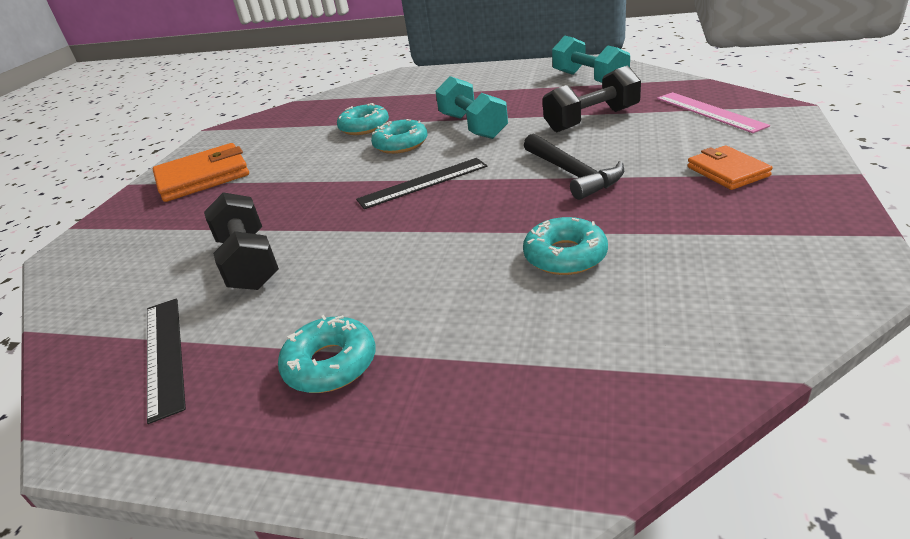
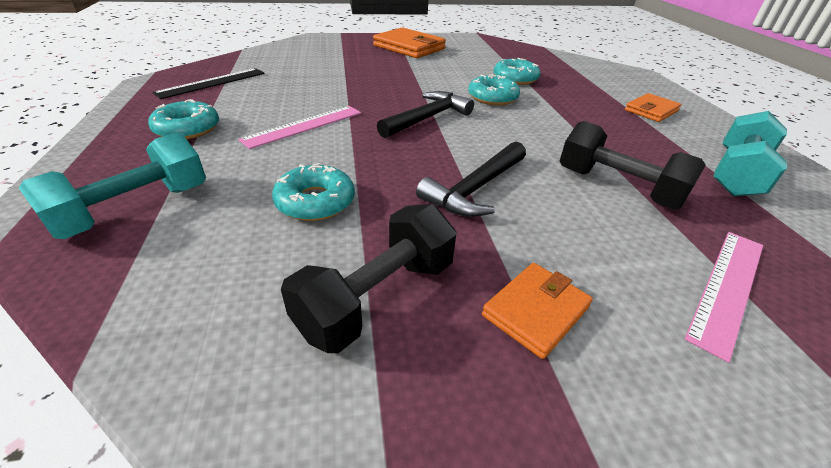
camera: 60 degrees right, 5 degrees up
black dumbbell [204,192,279,290] -> black dumbbell moved to [281,204,456,353]
black ruler [356,158,487,209] -> black hammer [377,91,474,138]
turquoise dumbbell [436,76,508,139] -> turquoise dumbbell moved to [19,132,206,239]
none -> pink ruler [238,106,361,149]
none -> orange wallet [625,93,681,122]

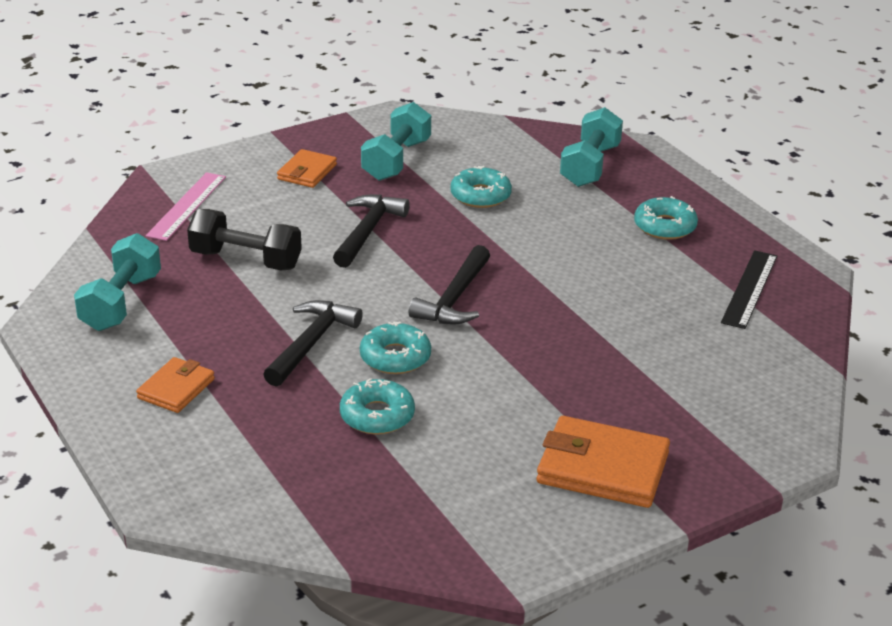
camera: 160 degrees right, 5 degrees down
pink ruler [238,106,361,149] -> none
black dumbbell [281,204,456,353] -> turquoise dumbbell [361,102,431,181]
none -> black hammer [263,300,363,387]

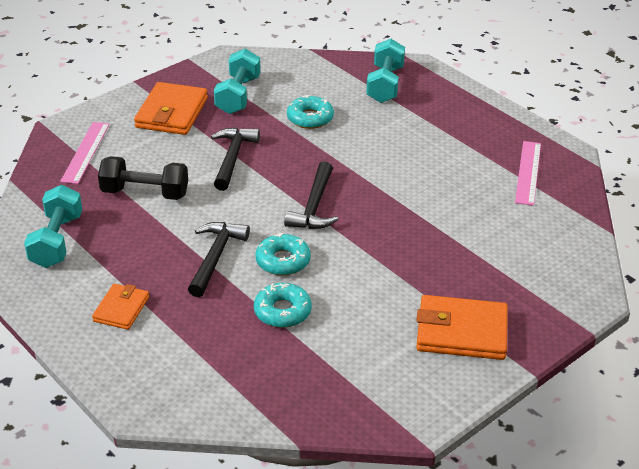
camera: 10 degrees left, 5 degrees up
orange wallet [277,149,337,188] -> orange wallet [134,82,208,135], size x1.70
turquoise donut [634,196,698,240] -> none
black ruler [721,250,777,329] -> pink ruler [515,141,541,206]

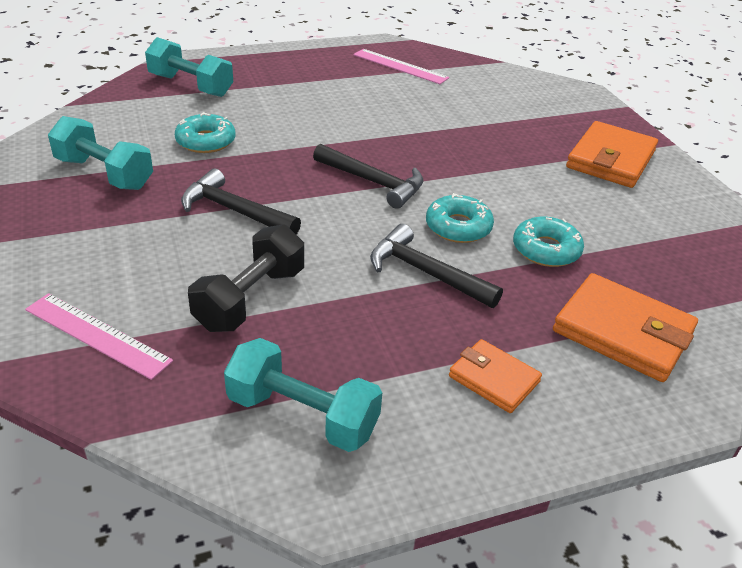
camera: 70 degrees left, 0 degrees up
orange wallet [134,82,208,135] -> orange wallet moved to [553,273,698,382]

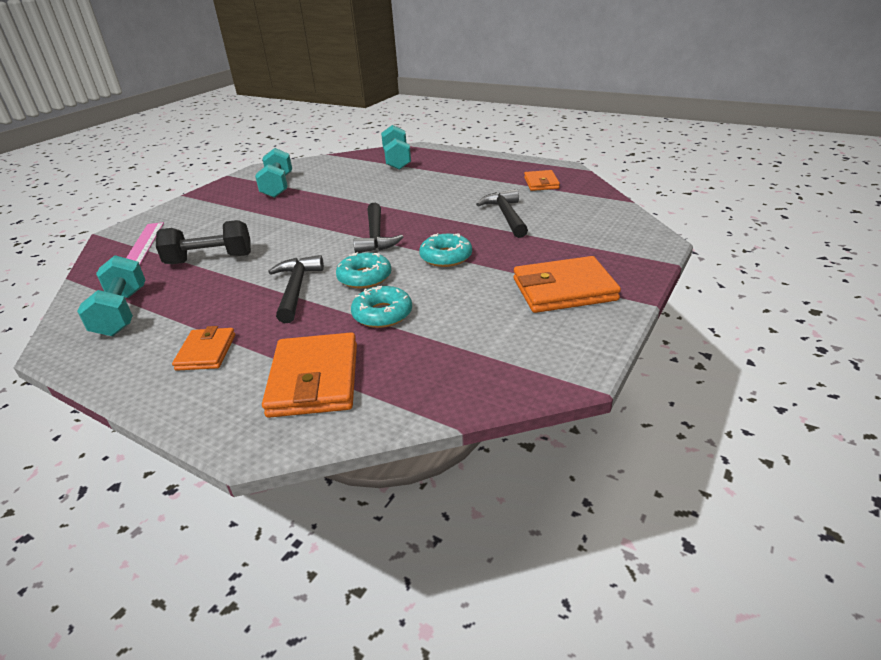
camera: 55 degrees right, 5 degrees down
turquoise donut [175,112,236,153] -> turquoise donut moved to [419,233,472,267]
black hammer [181,169,301,234] -> black hammer moved to [476,189,528,238]
pink ruler [353,49,449,84] -> orange wallet [524,170,560,191]

